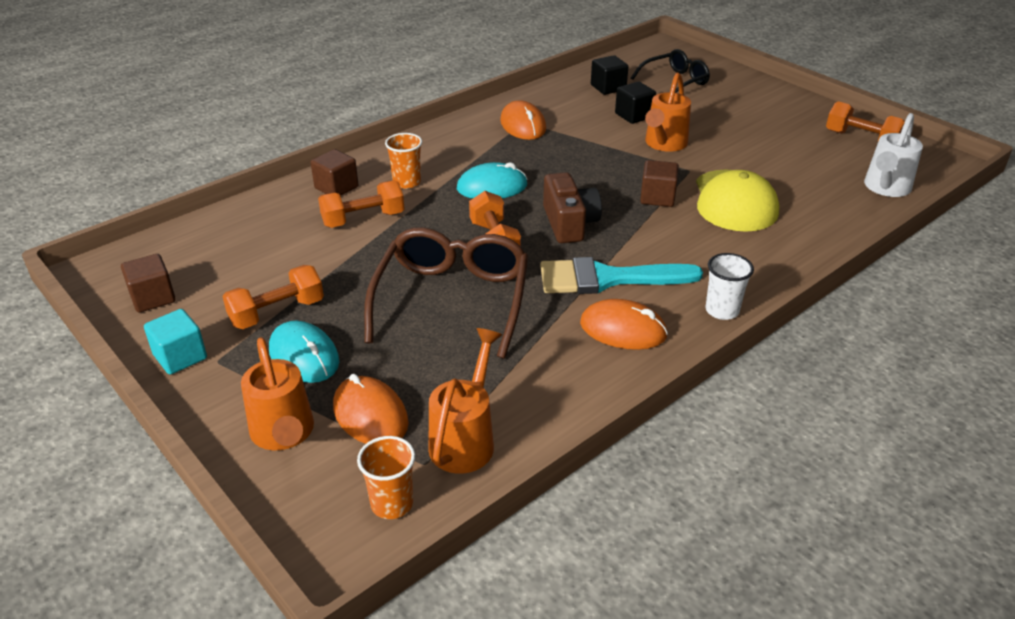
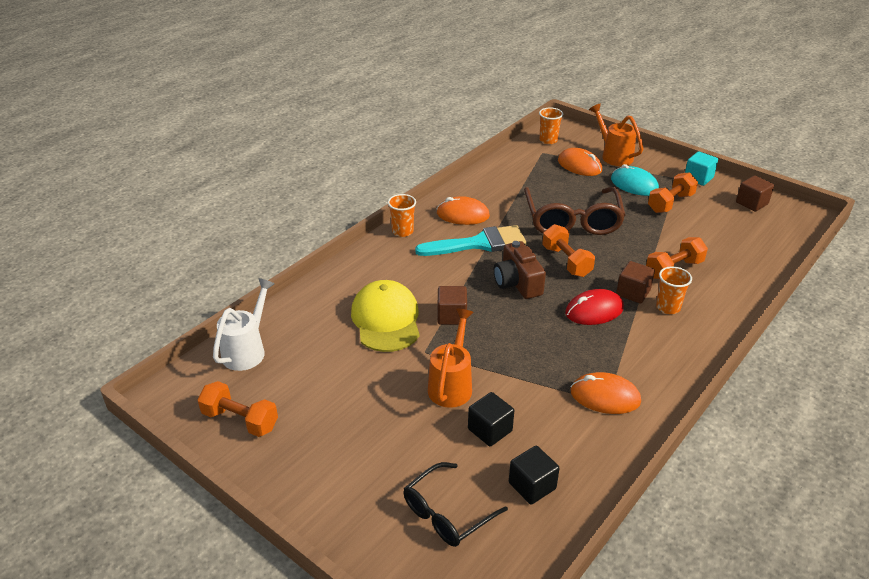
camera: 170 degrees right, 0 degrees up
brown cube [311,149,358,196] -> brown cube moved to [616,261,655,303]
orange watering can [429,328,502,474] -> none
turquoise mouse [457,162,527,199] -> red mouse [565,289,624,325]
orange mouse [500,100,546,140] -> orange mouse turned 45 degrees counterclockwise [571,372,641,414]
white cup [706,253,754,320] -> orange cup [388,194,416,237]

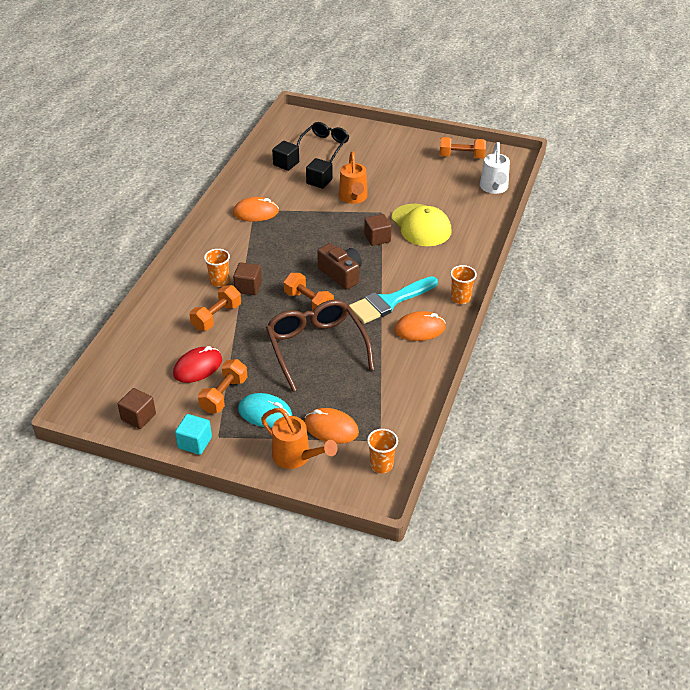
camera: 160 degrees right, 5 degrees up
red mouse [565,289,624,325] -> red mouse moved to [173,346,222,383]

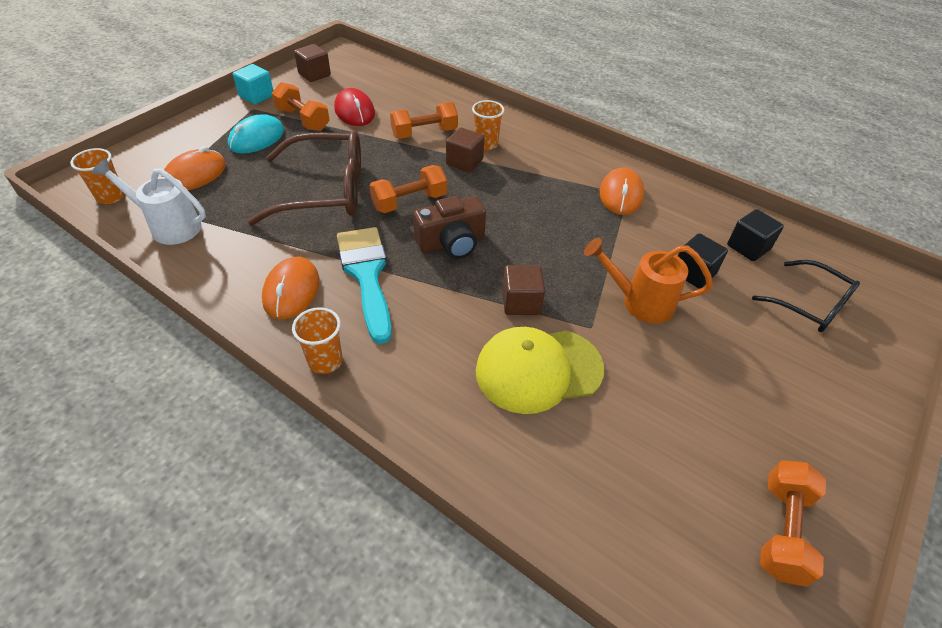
camera: 105 degrees right, 5 degrees up
orange dumbbell [189,285,241,330] -> orange dumbbell turned 75 degrees counterclockwise [390,102,458,139]
orange watering can [261,408,338,469] -> none
white watering can [480,142,510,194] -> white watering can moved to [92,159,206,245]

